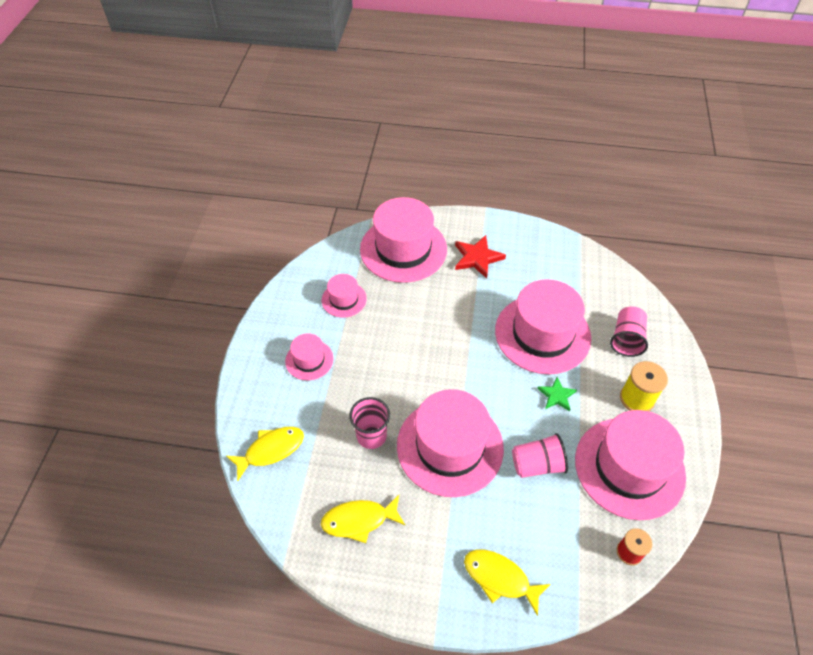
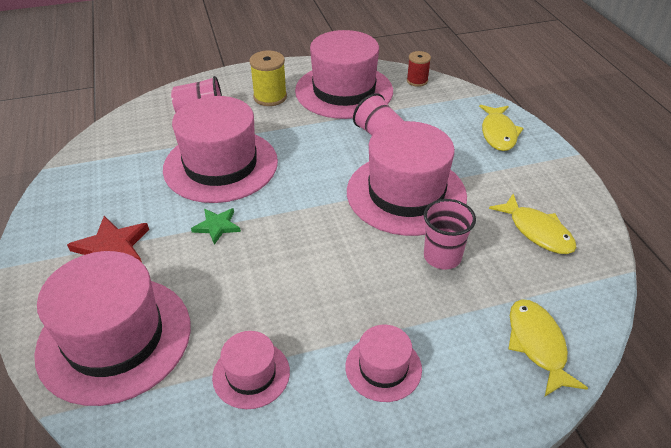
camera: 115 degrees left, 10 degrees down
yellow fish [226,427,304,481] -> yellow fish turned 45 degrees clockwise [508,299,588,396]
green star [537,377,577,411] -> green star moved to [191,208,241,245]

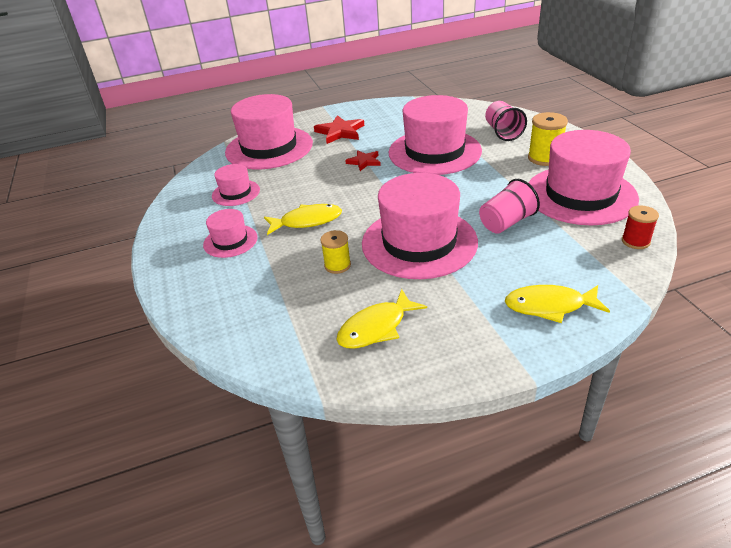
camera: 90 degrees right, 5 degrees down
green star [191,208,241,245] -> red star [345,150,381,171]
pink cup [424,199,476,269] -> yellow spool [320,230,351,274]
yellow fish [508,299,588,396] -> yellow fish moved to [264,204,342,235]

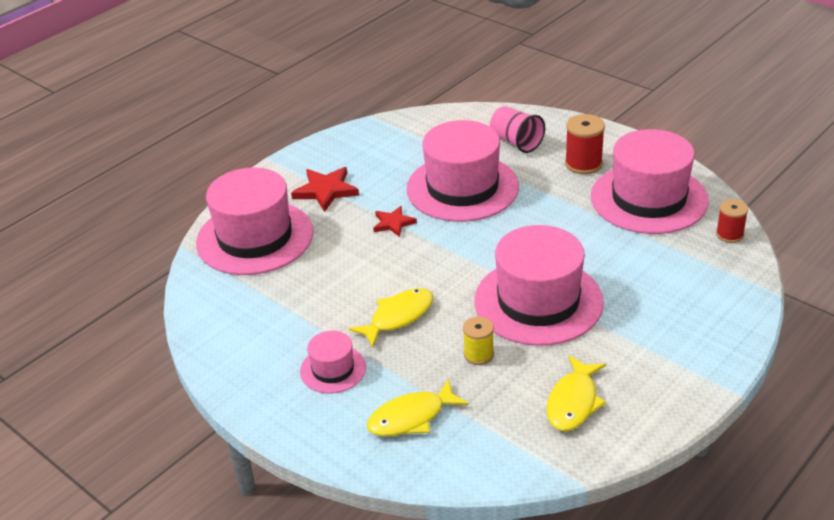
camera: 30 degrees left, 0 degrees up
pink hat [212,164,260,206] -> none
pink cup [479,179,540,234] -> none
yellow fish [505,285,610,323] -> yellow fish moved to [367,379,469,436]
yellow spool [528,112,568,166] -> red spool [565,114,605,174]

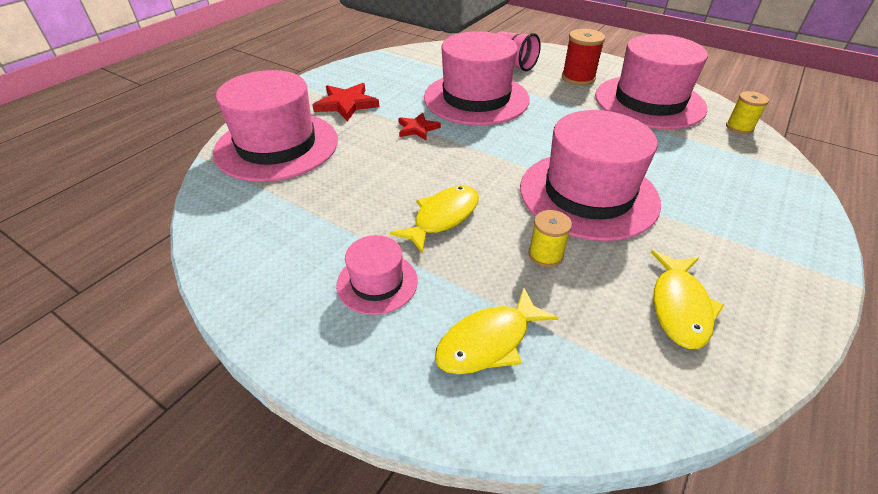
camera: 10 degrees left, 5 degrees up
red spool [716,199,748,243] -> yellow spool [726,91,769,134]

